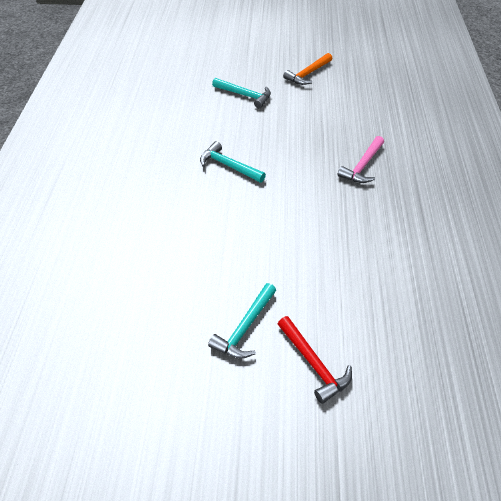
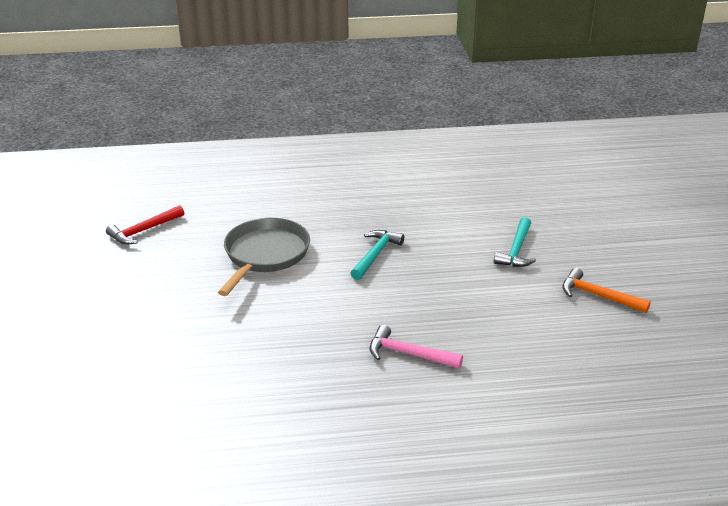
camera: 80 degrees right, 15 degrees down
turquoise hammer [208,283,276,359] -> none
red hammer [278,316,352,404] -> red hammer moved to [106,205,184,245]
none -> grey pan [218,218,310,296]

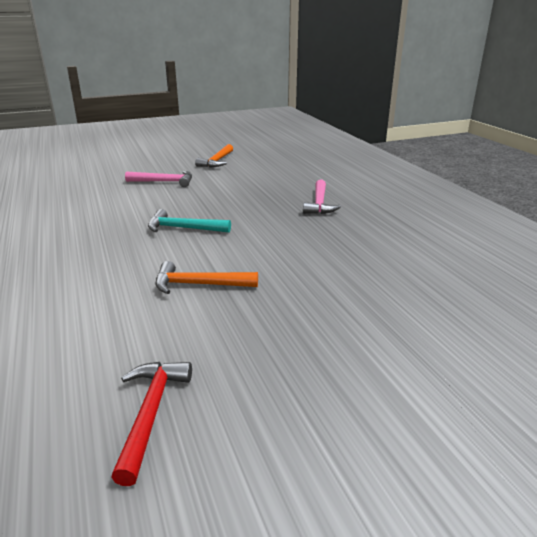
camera: 105 degrees left, 5 degrees down
red hammer [106,205,184,245] -> red hammer turned 120 degrees counterclockwise [111,362,192,486]
grey pan [218,218,310,296] -> orange hammer [155,261,258,294]
turquoise hammer [494,217,536,267] -> pink hammer [125,171,192,187]

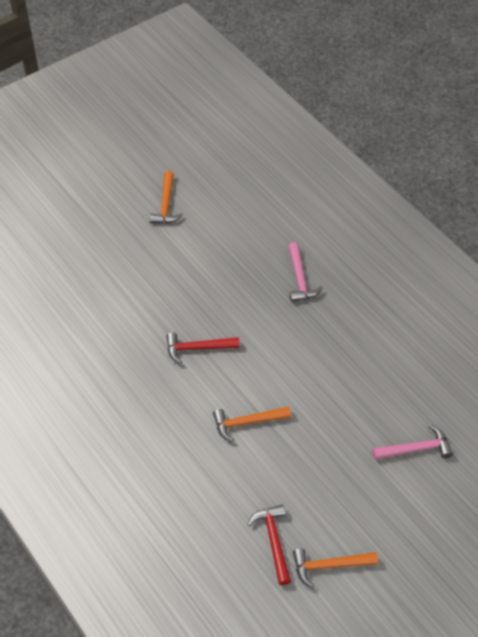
camera: 15 degrees left, 25 degrees up
pink hammer [125,171,192,187] -> pink hammer moved to [372,425,453,460]
turquoise hammer [148,209,231,233] -> red hammer [166,332,240,364]
none -> orange hammer [293,548,378,588]

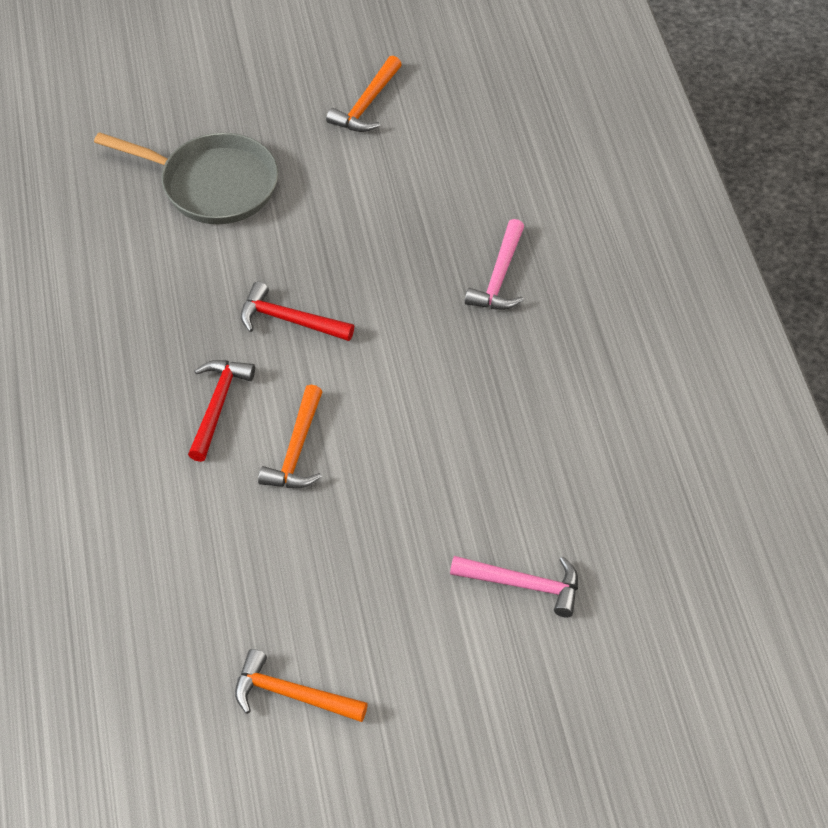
camera: 25 degrees right, 0 degrees up
orange hammer [213,406,291,442] -> orange hammer turned 90 degrees counterclockwise [258,385,323,488]
red hammer [247,504,291,585] -> red hammer moved to [188,360,255,462]
none -> grey pan [94,132,278,224]

